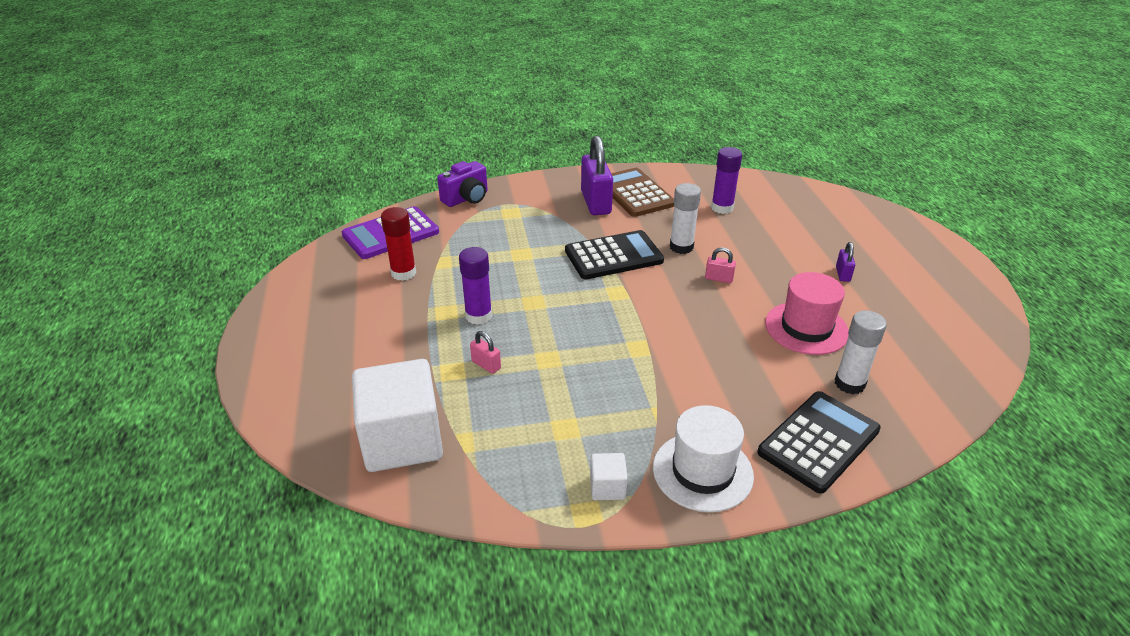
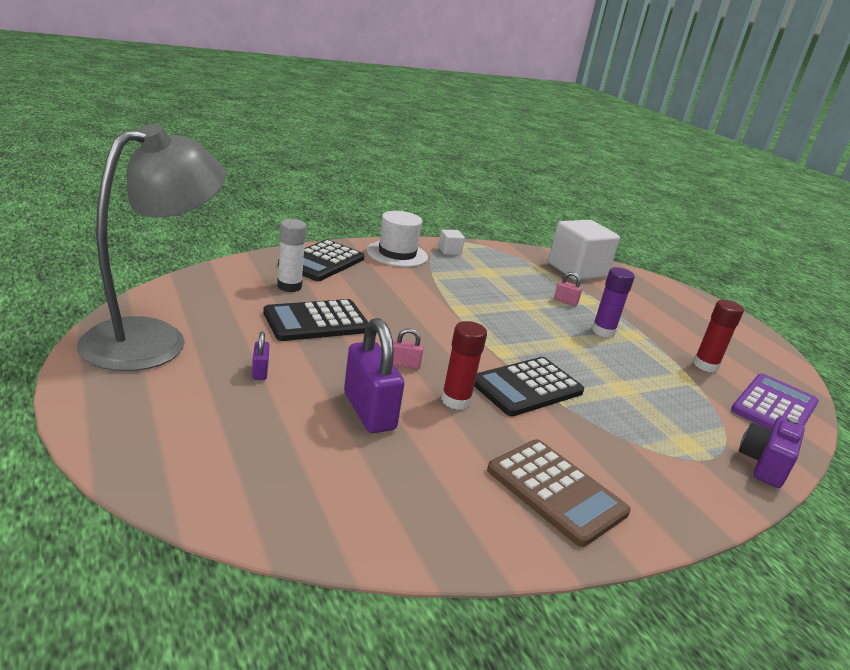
camera: 160 degrees right, 10 degrees down
purple padlock [581,135,613,215] -> purple padlock moved to [344,318,404,433]
white glue stick [670,183,701,254] -> red glue stick [441,321,487,410]
purple glue stick [711,147,742,214] -> none
pink hat [765,272,849,355] -> black calculator [263,299,368,341]
none -> grey lamp [77,123,225,371]

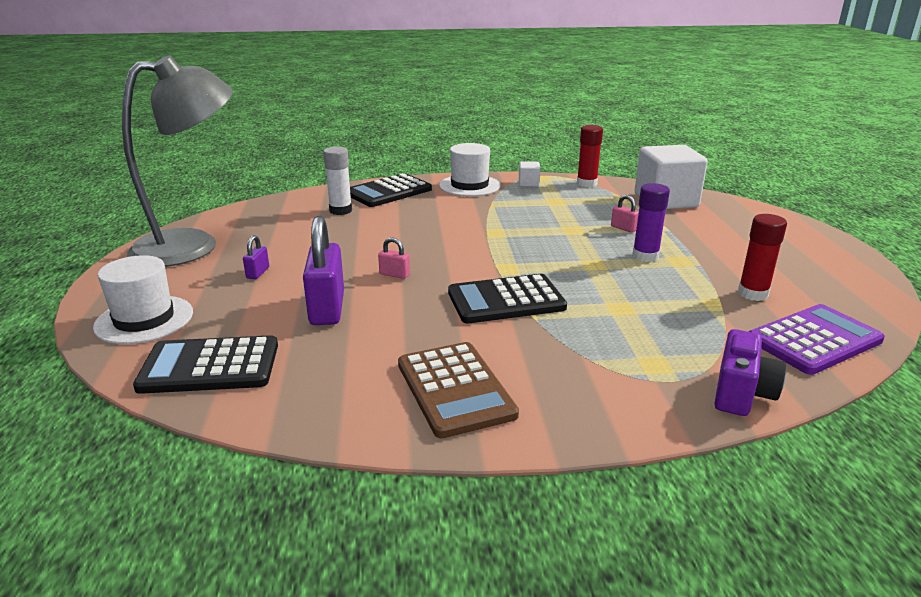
camera: 25 degrees right, 0 degrees up
black calculator [263,299,368,341] -> black calculator moved to [133,335,278,394]
red glue stick [441,321,487,410] -> red glue stick moved to [577,125,603,187]
purple camera [739,416,805,488] -> purple camera turned 150 degrees clockwise [714,329,786,416]
none -> white hat [93,255,193,344]

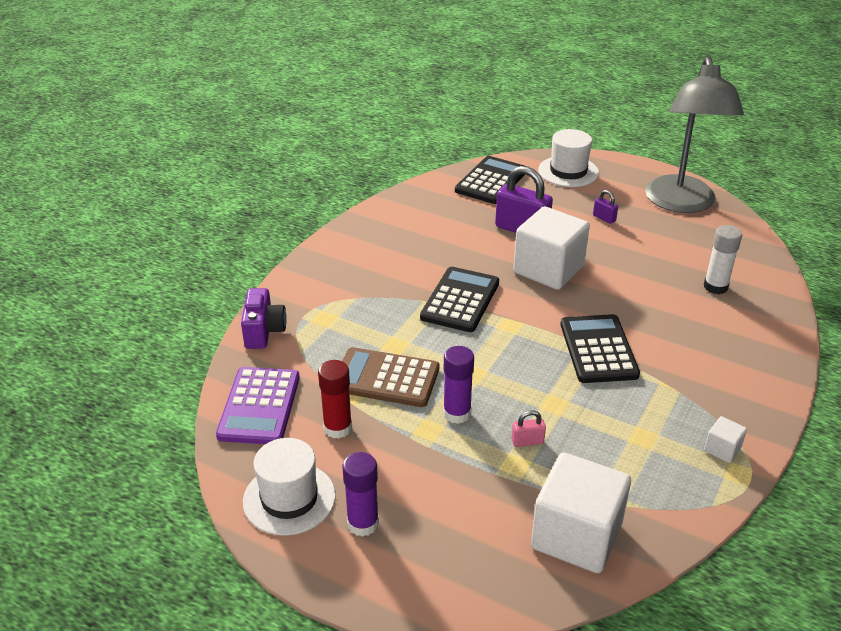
camera: 125 degrees right, 10 degrees up
black calculator [350,173,432,207] -> black calculator moved to [560,314,640,383]
pink padlock [378,237,410,279] -> white cube [513,206,590,290]
brown calculator [398,342,519,438] -> brown calculator moved to [342,347,439,407]
white hat [439,143,501,196] -> white hat moved to [243,438,336,536]
red glue stick [577,125,603,187] -> none
purple camera [714,329,786,416] -> purple camera turned 150 degrees counterclockwise [241,288,287,349]
none -> purple glue stick [342,452,379,537]

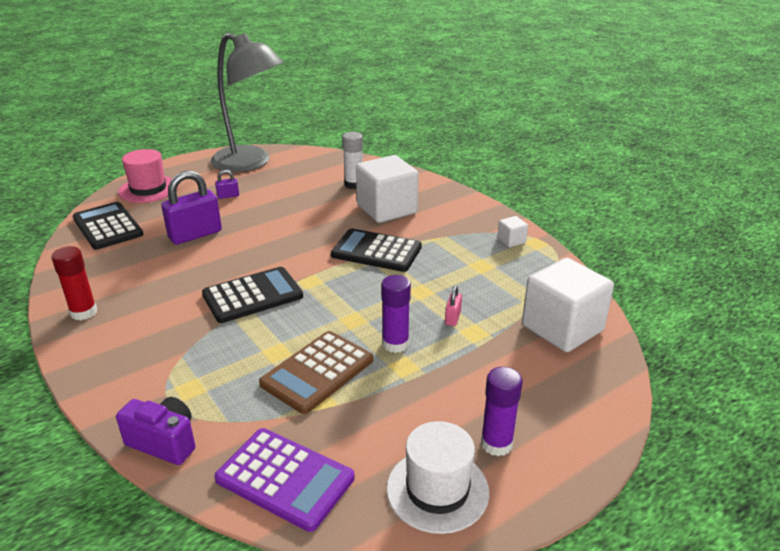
camera: 65 degrees left, 5 degrees down
red glue stick [318,360,352,439] -> red glue stick moved to [51,246,97,321]
black calculator [420,267,499,332] -> black calculator turned 105 degrees clockwise [202,267,303,323]
white cube [513,206,590,290] -> white cube moved to [356,155,419,223]
white hat [538,129,599,187] -> pink hat [118,149,178,203]

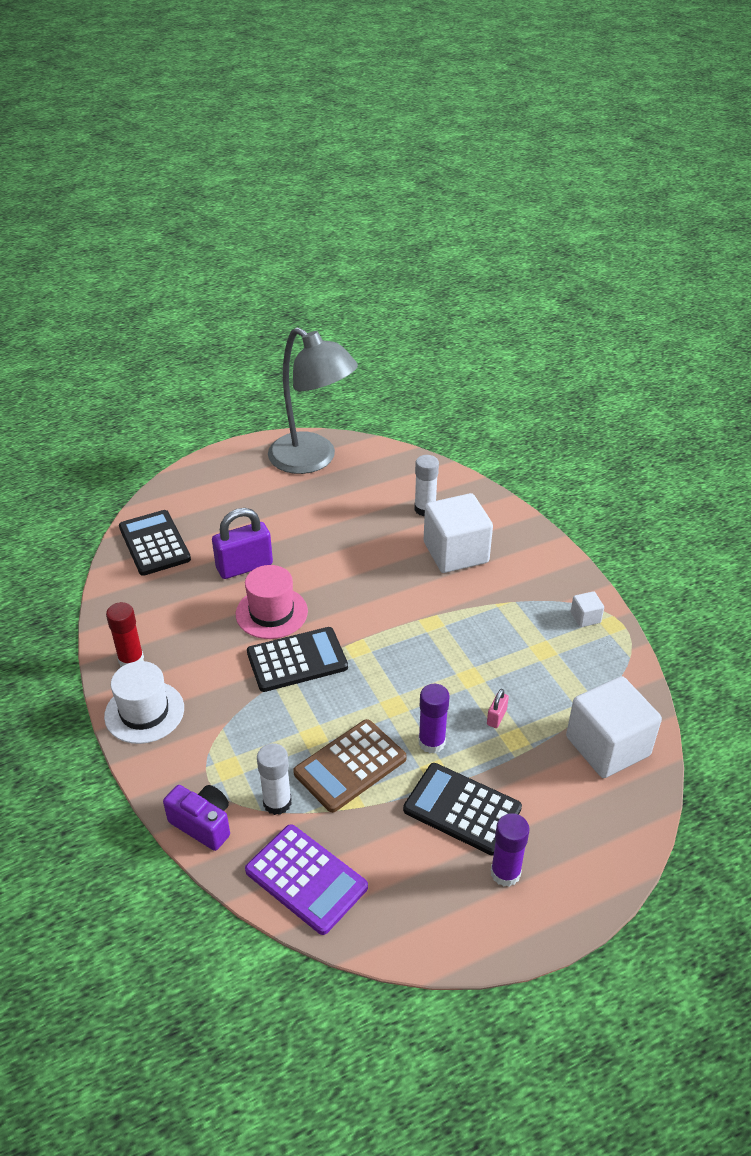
camera: 10 degrees right, 10 degrees up
pink hat [118,149,178,203] -> pink hat moved to [236,565,308,639]
purple padlock [215,170,239,199] -> none
black calculator [331,228,422,272] -> black calculator moved to [403,763,522,856]
white hat [387,421,489,534] -> white hat moved to [104,661,184,744]
none -> white glue stick [257,743,292,815]

